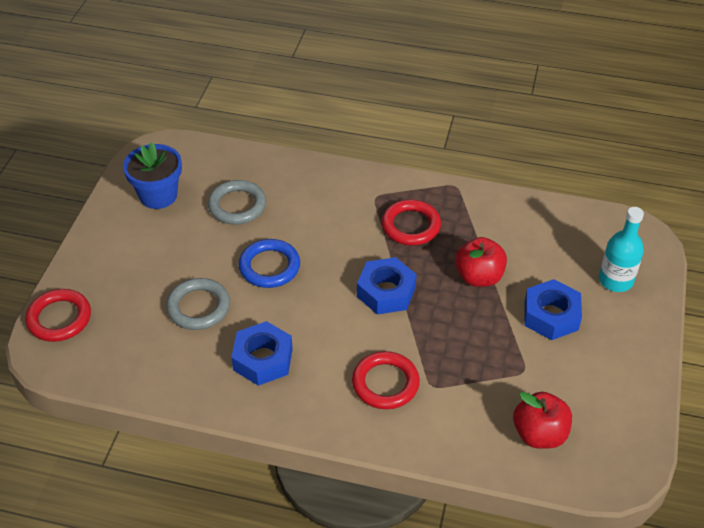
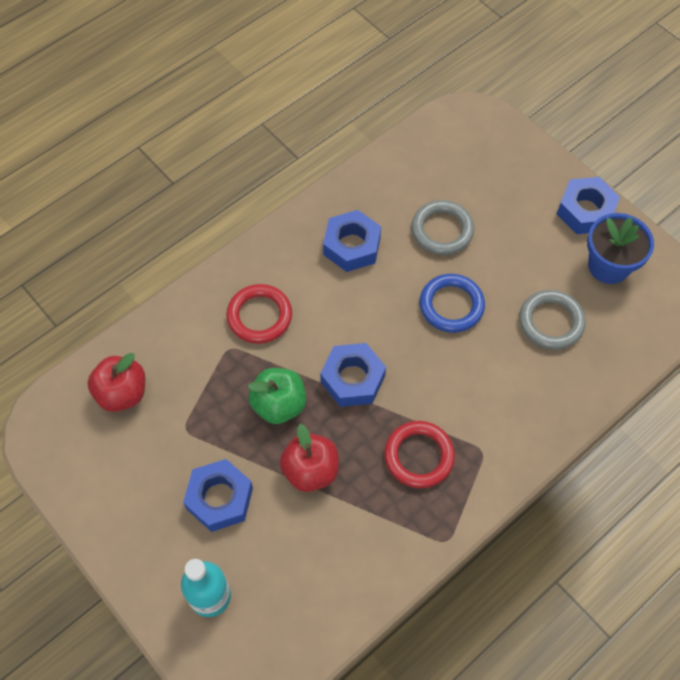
camera: 125 degrees right, 15 degrees up
red ring [25,289,91,342] -> none
none -> green apple [248,368,306,424]
none -> blue nut [557,177,620,234]

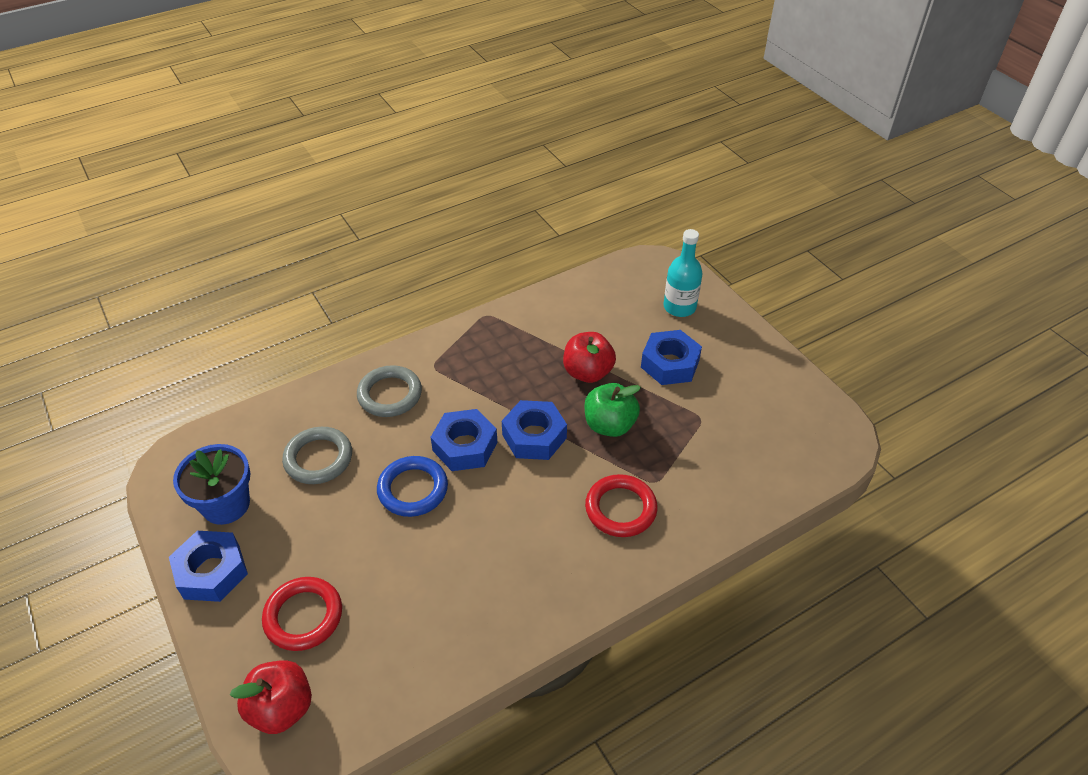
camera: 170 degrees left, 15 degrees down
red apple [87,353,145,412] -> red apple moved to [230,660,312,734]
blue nut [323,210,381,272] -> blue nut moved to [431,409,497,471]
red ring [384,421,455,488] -> red ring moved to [262,577,342,651]
grey ring [411,200,474,255] -> grey ring moved to [357,365,422,417]

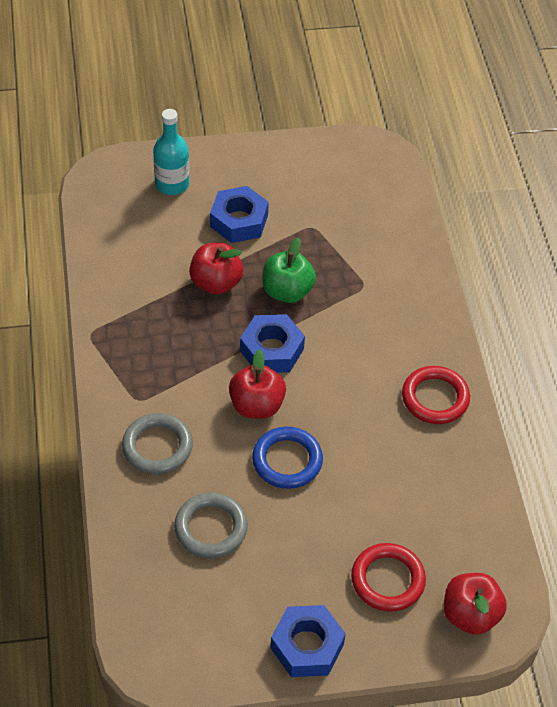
camera: 70 degrees left, 5 degrees up
blue flower pot [173,444,250,525] -> none
blue nut [431,409,497,471] -> red apple [229,349,286,419]
red ring [585,474,657,537] -> red ring moved to [402,366,470,424]

